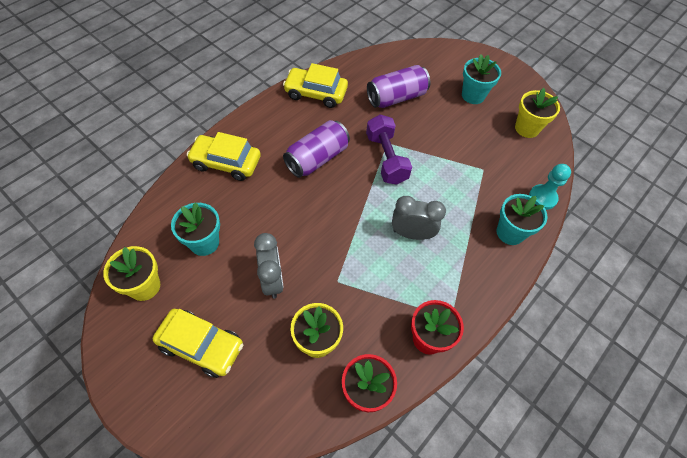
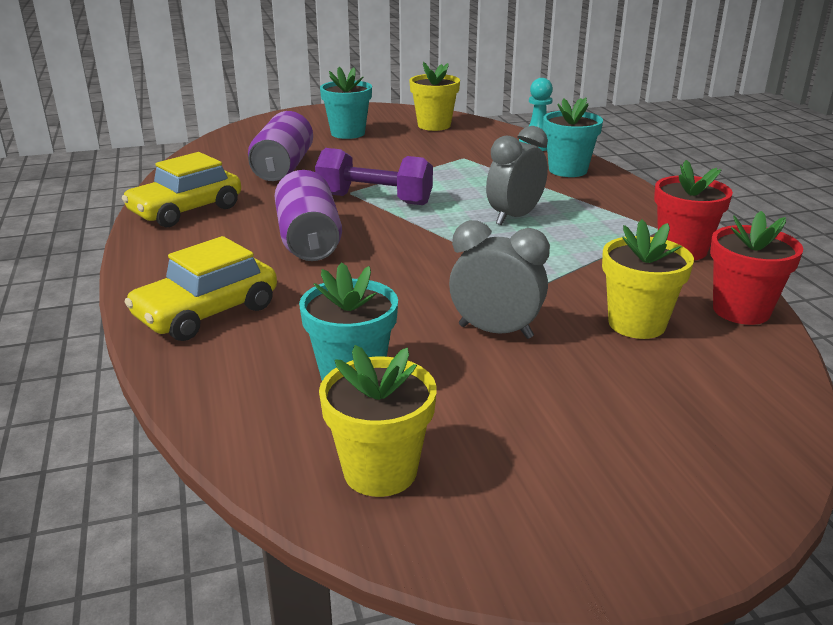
camera: 55 degrees left, 30 degrees down
yellow car [153,309,243,378] -> none

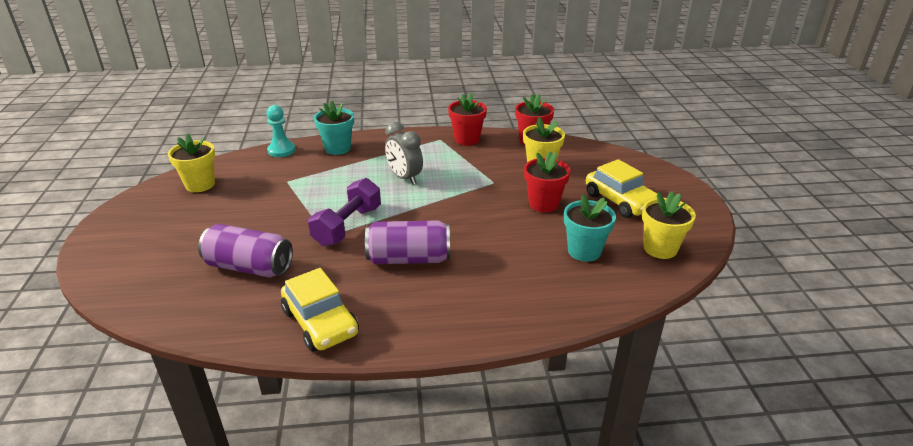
camera: 80 degrees left, 5 degrees up
yellow car [125,236,277,341] -> yellow car moved to [586,159,657,218]
turquoise flower pot [320,67,372,139] -> none
grey clock [449,220,550,339] -> red flower pot [524,151,570,213]

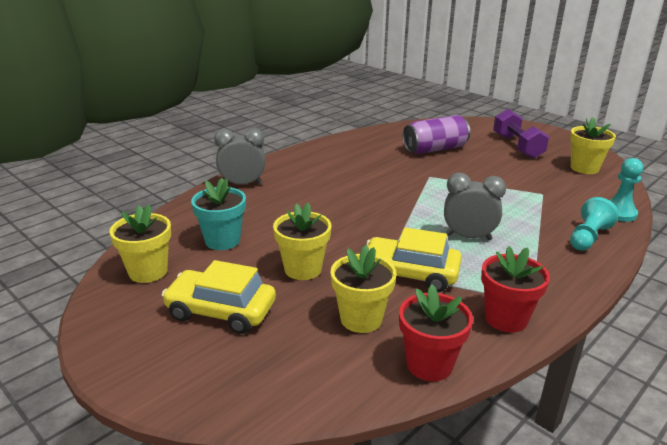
camera: 140 degrees right, 5 degrees down
yellow car [281,268,359,352] -> yellow car moved to [366,227,462,292]
purple dumbbell [308,178,381,246] -> purple dumbbell moved to [493,109,549,159]
turquoise flower pot [314,100,354,155] -> turquoise pawn [570,197,619,251]
purple can [365,220,450,264] -> none
red flower pot [524,151,570,213] -> yellow flower pot [273,203,331,280]
none -> grey clock [214,128,265,184]

